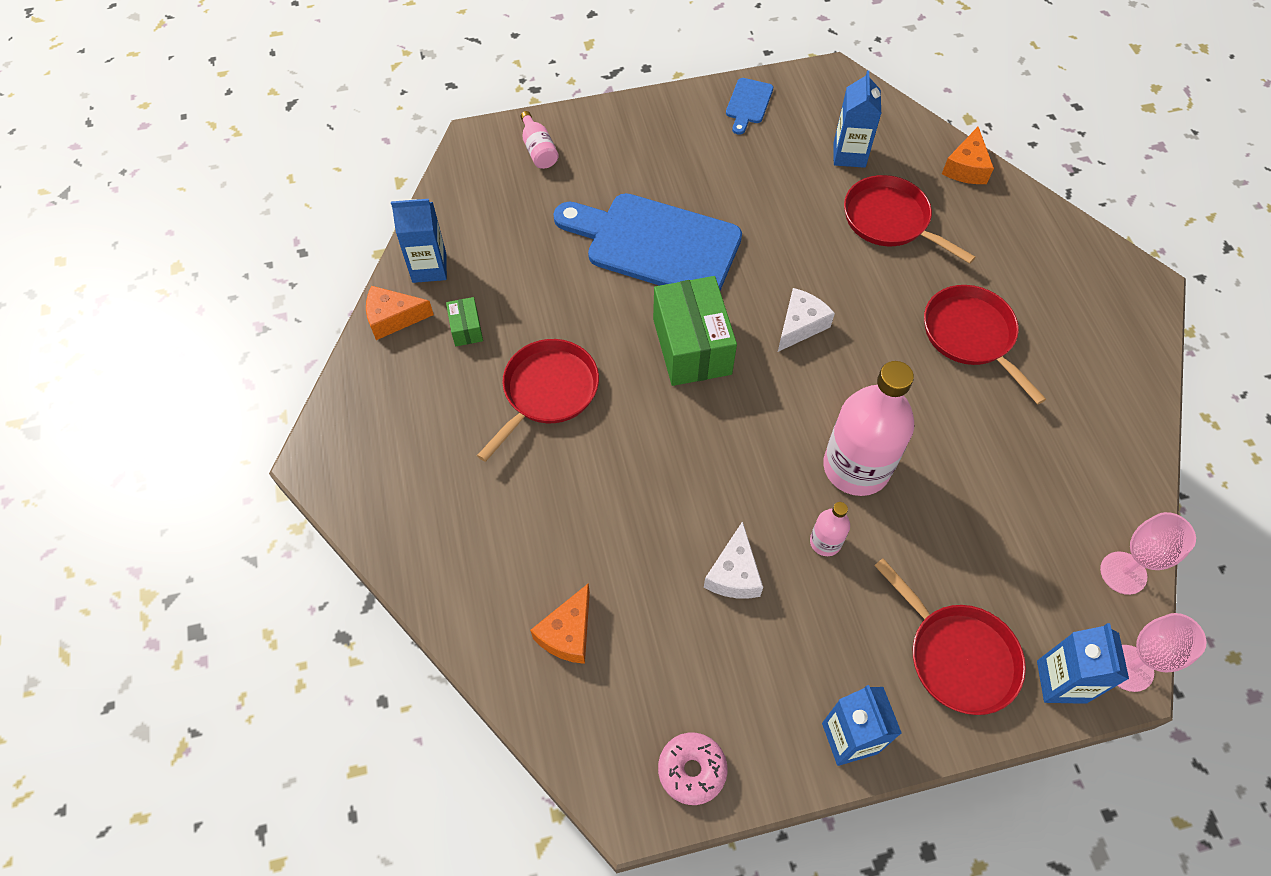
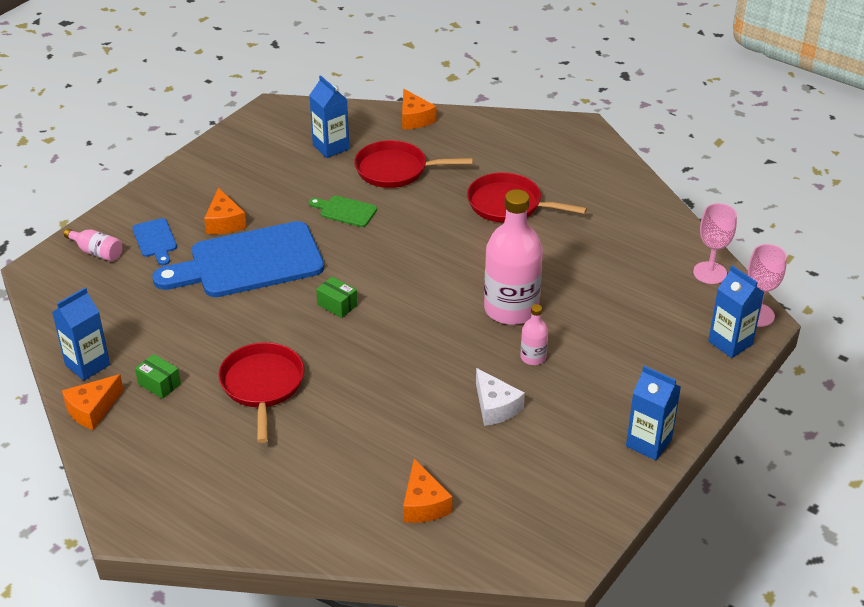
camera: 40 degrees left, 20 degrees down
green box [653,276,737,386] -> green box [316,277,358,318], size x0.46
pink donut [658,732,727,805] -> none
blue cutting board [726,78,773,135] -> blue cutting board moved to [132,218,177,265]
white cheese [778,288,835,352] -> none
red pan [874,558,1026,715] -> none
none -> orange cheese [204,188,247,234]
none -> green cutting board [309,196,377,227]

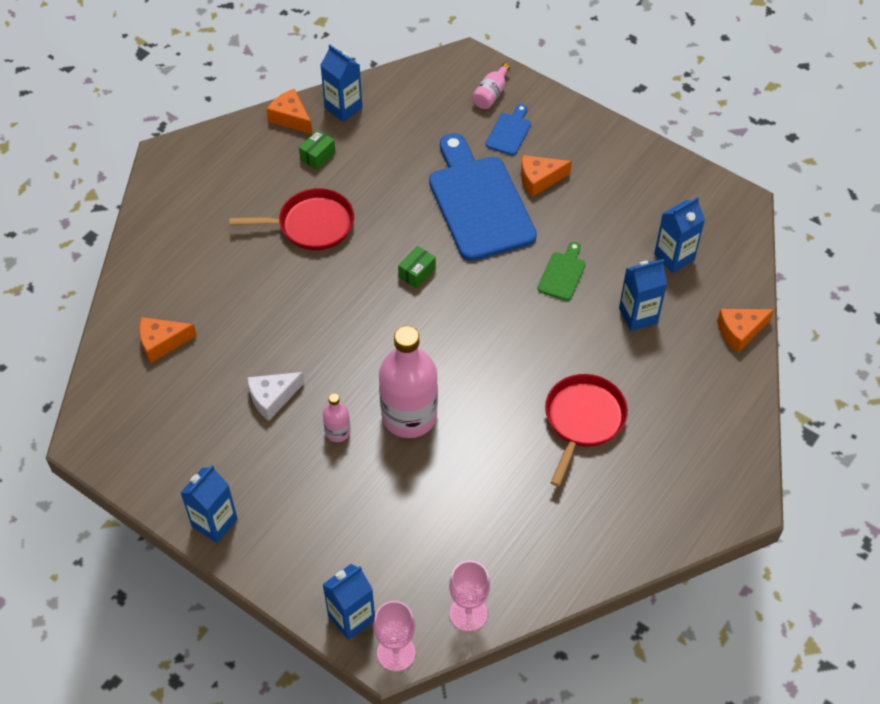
camera: 90 degrees right, 15 degrees up
blue cutting board [132,218,177,265] -> blue cutting board turned 135 degrees clockwise [485,104,531,156]
red pan [354,140,473,188] -> blue carton [619,259,667,331]

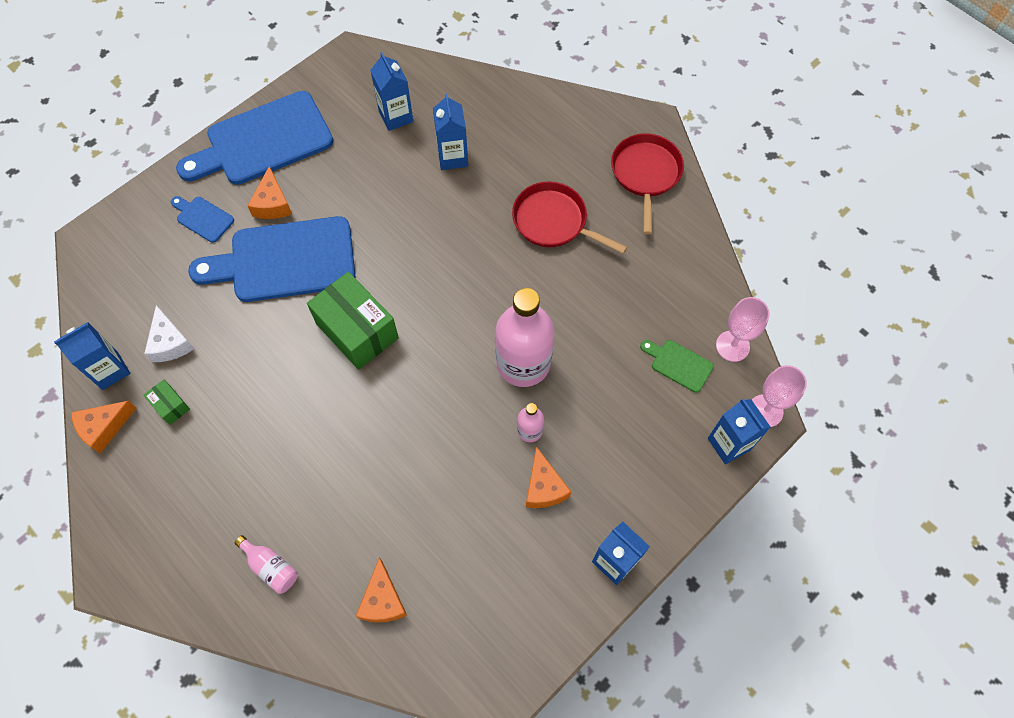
camera: 80 degrees left, 10 degrees up
red pan [229,188,354,250] -> red pan moved to [611,133,684,234]
white cheese [247,372,304,421] -> white cheese moved to [144,305,194,362]
green box [398,246,436,289] -> green box [307,272,399,370], size x2.18
pink bottle [472,63,510,109] -> pink bottle moved to [235,535,298,594]
green cutting board [538,242,586,301] -> green cutting board moved to [640,340,714,393]
orange cheese [717,309,774,353] -> orange cheese moved to [526,446,571,508]
none -> blue cutting board [176,91,333,185]

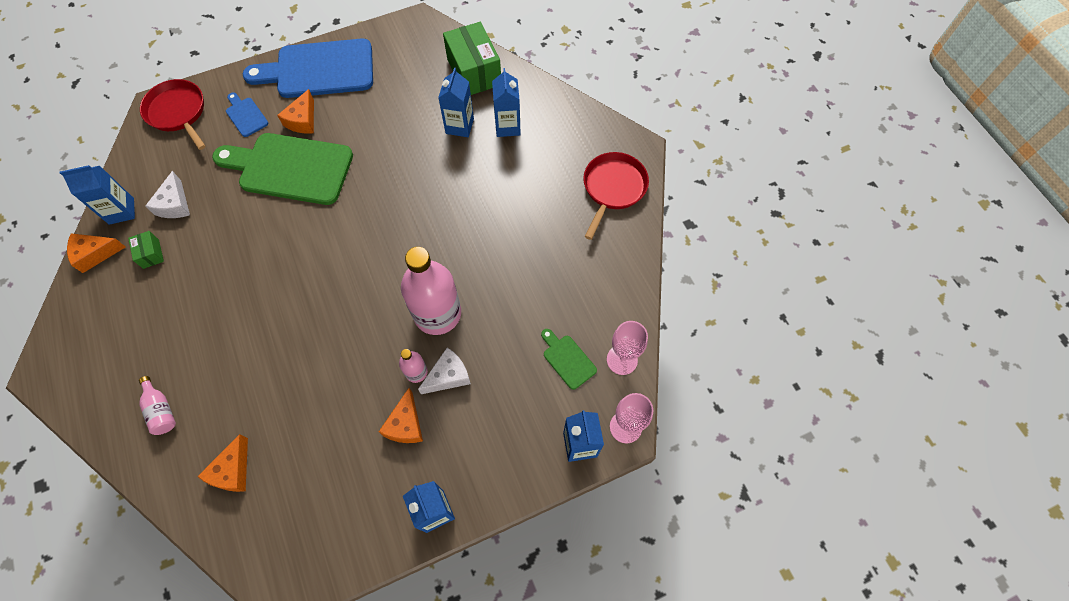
camera: 20 degrees right, 0 degrees up
blue cutting board [188,216,355,302] -> green cutting board [212,133,353,205]
green box [307,272,399,370] -> green box moved to [443,22,501,95]
blue carton [370,52,413,131] -> blue carton moved to [492,68,521,137]
red pan [512,182,627,254] -> red pan moved to [140,79,206,150]
none -> white cheese [418,347,471,394]

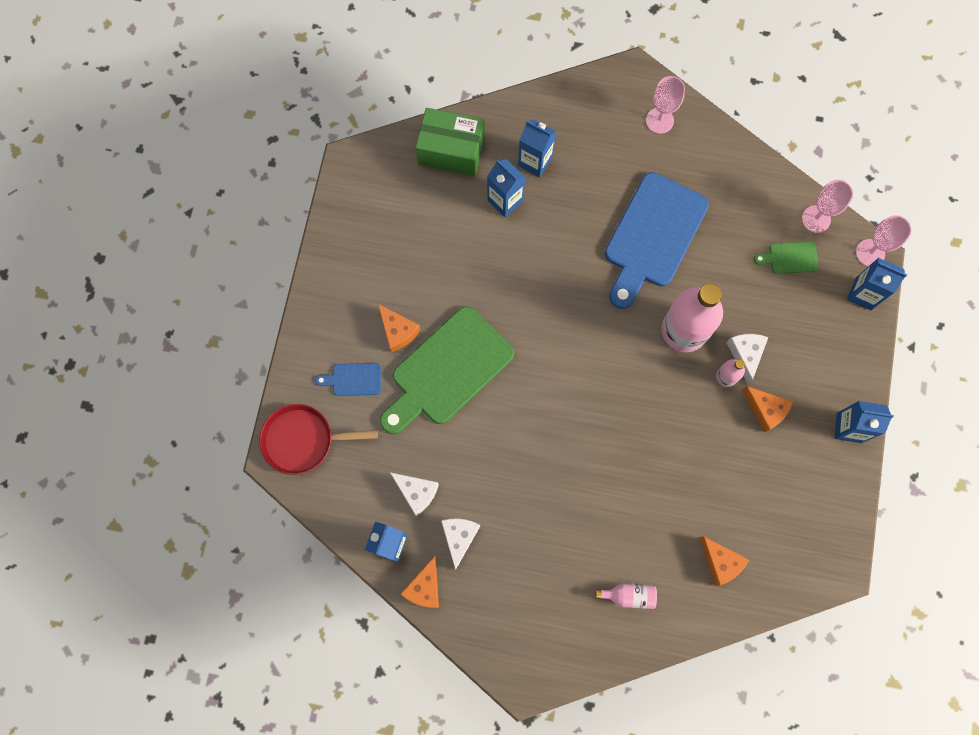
camera: 55 degrees left, 10 degrees up
green box [128,231,164,269] -> white cheese [441,518,480,570]
blue cutting board [243,39,373,98] -> blue cutting board moved to [605,172,709,309]
red pan [583,152,649,240] -> pink goblet [646,76,685,134]

